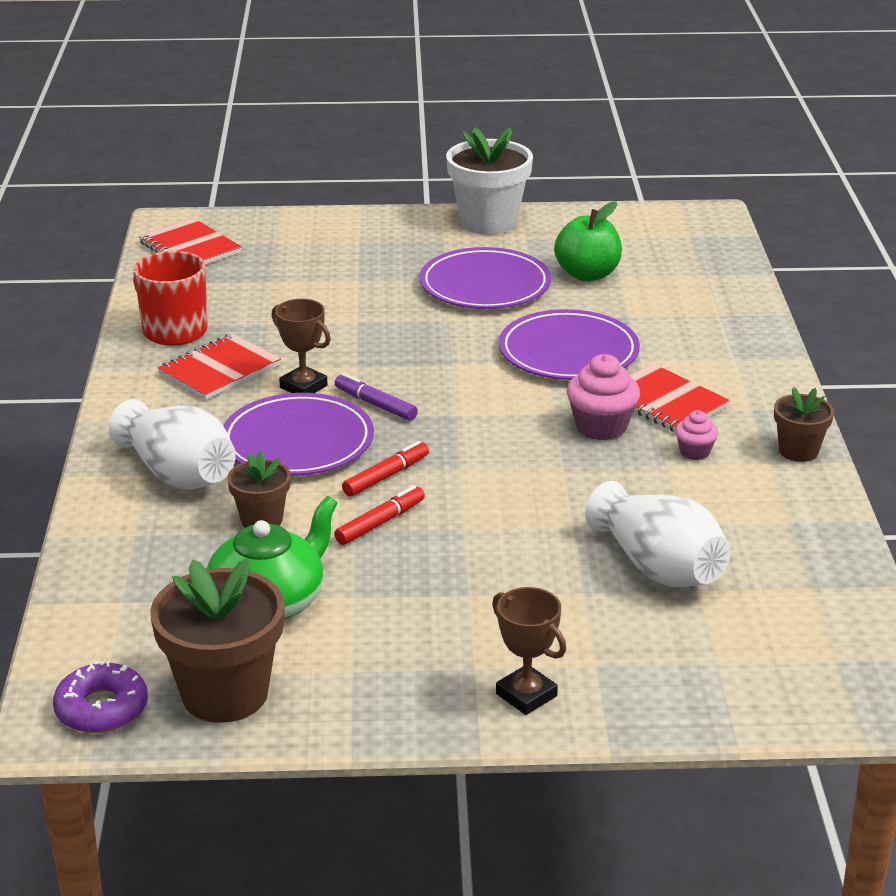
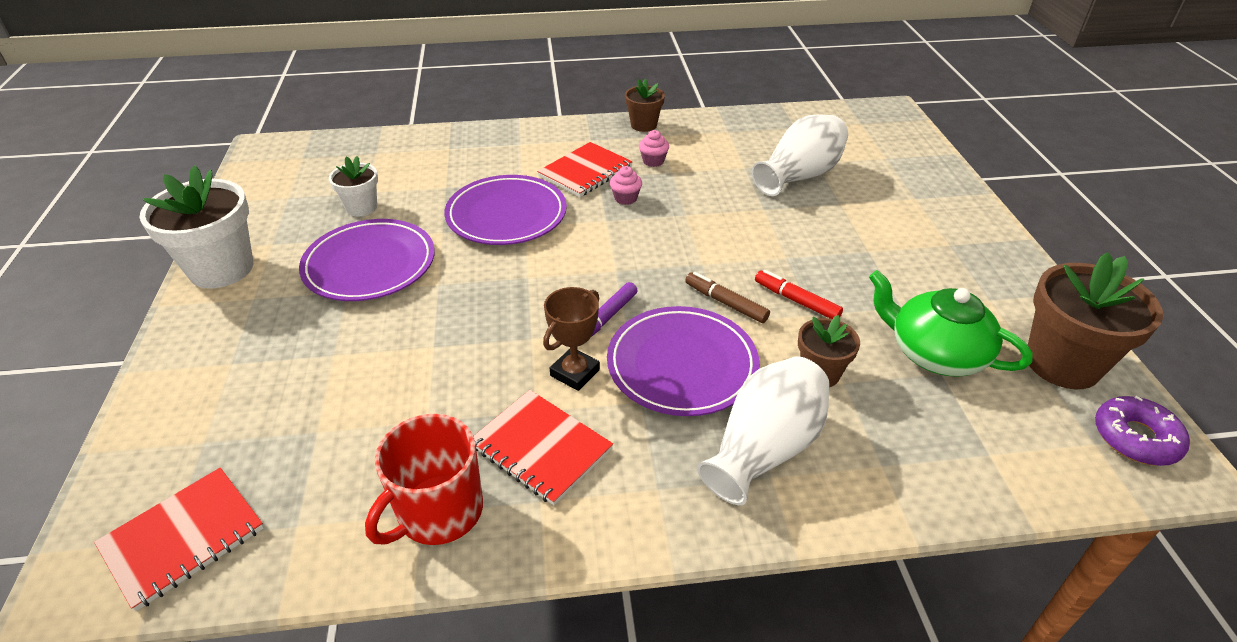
camera: 95 degrees left, 10 degrees up
red marker [342,441,429,497] -> brown marker [685,272,770,323]
brown trophy [492,587,566,715] -> none
green apple [554,201,622,281] -> white flower pot [329,156,378,217]
pink cupcake [567,354,640,440] -> pink cupcake [610,166,642,205], size x0.57

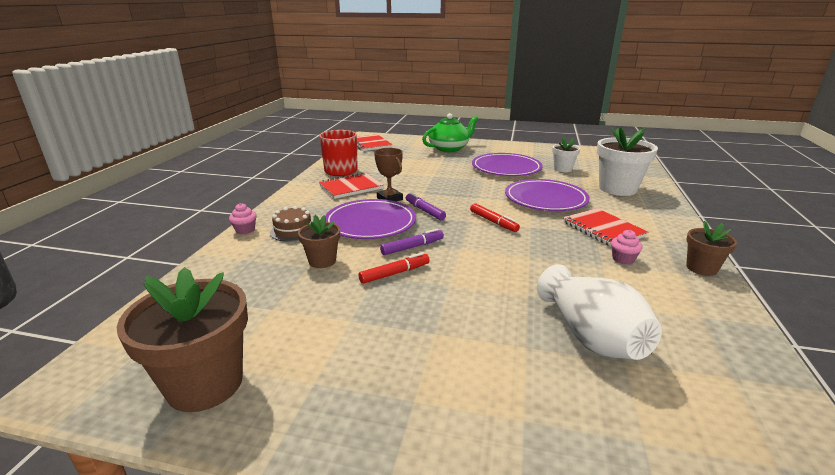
camera: 110 degrees right, 15 degrees down
white flower pot [139,165,253,289] -> white flower pot moved to [597,127,658,196]
pink cupcake [610,166,642,205] -> pink cupcake moved to [229,203,257,234]
brown marker [685,272,770,323] -> purple marker [380,228,444,255]
white vase [697,356,830,505] -> brown cake [270,206,311,242]
green teapot [869,270,1033,377] -> green teapot moved to [422,113,478,152]
purple donut [1095,396,1190,466] -> none
none -> red marker [470,203,520,232]

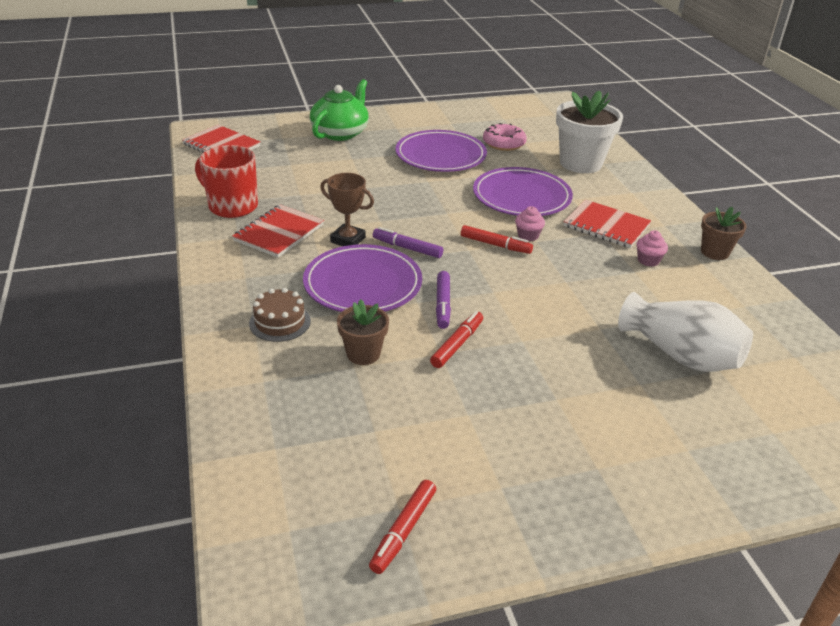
camera: 30 degrees left, 10 degrees up
brown flower pot [116,267,248,412] -> red marker [369,480,436,574]
pink cupcake [229,203,257,234] -> pink cupcake moved to [515,206,545,241]
purple marker [380,228,444,255] -> purple marker turned 150 degrees clockwise [436,271,451,329]
white flower pot [552,138,580,172] -> pink donut [483,123,527,151]

